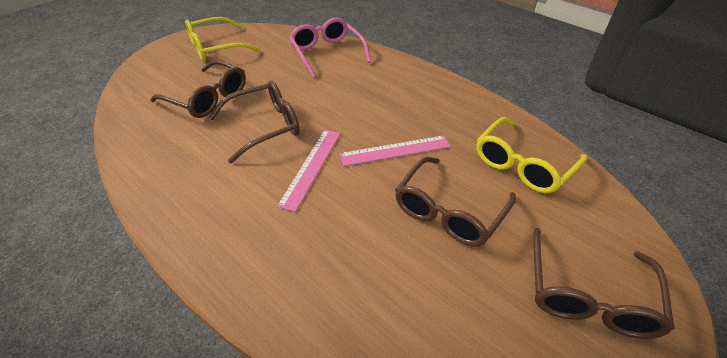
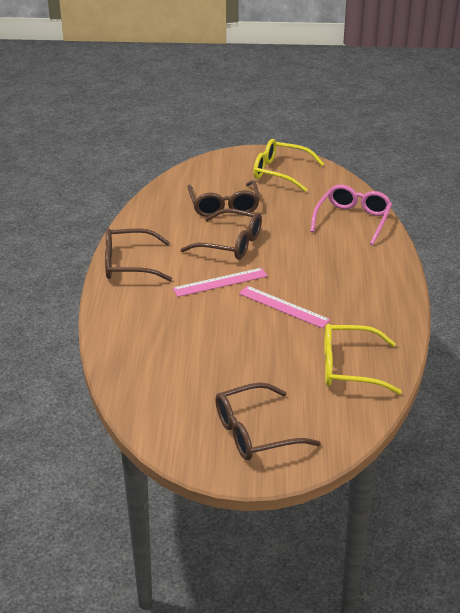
camera: 50 degrees right, 10 degrees down
brown glasses [395,157,516,246] -> brown glasses moved to [105,228,172,281]

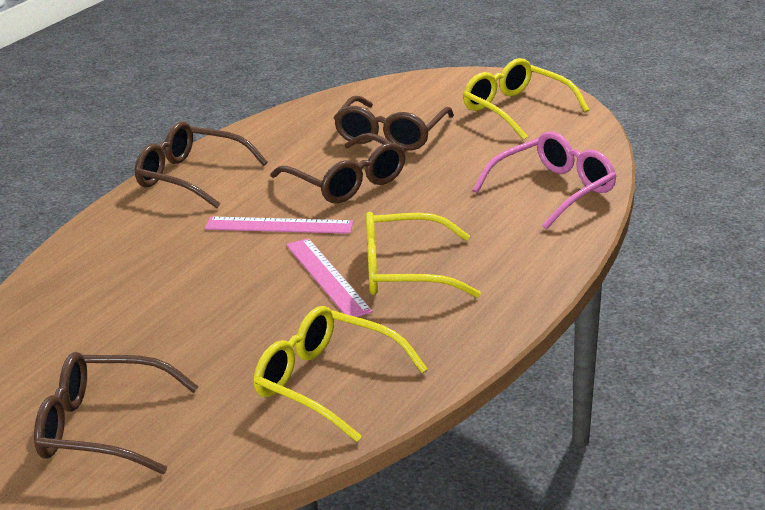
camera: 30 degrees right, 5 degrees down
none -> yellow glasses [366,212,481,298]

